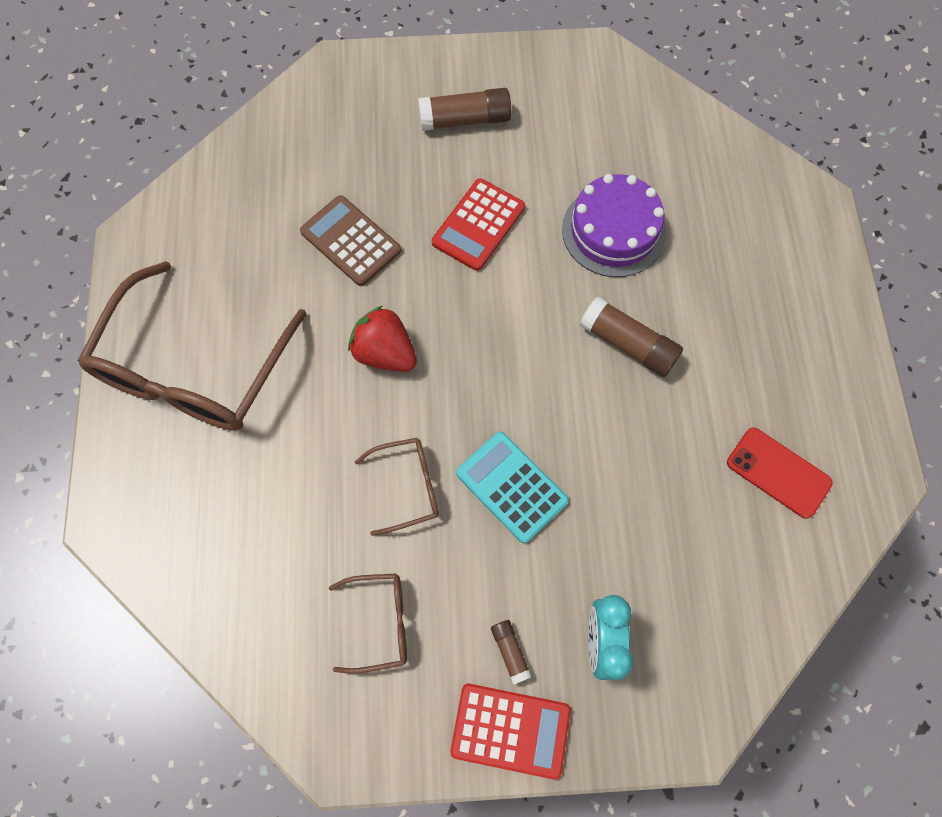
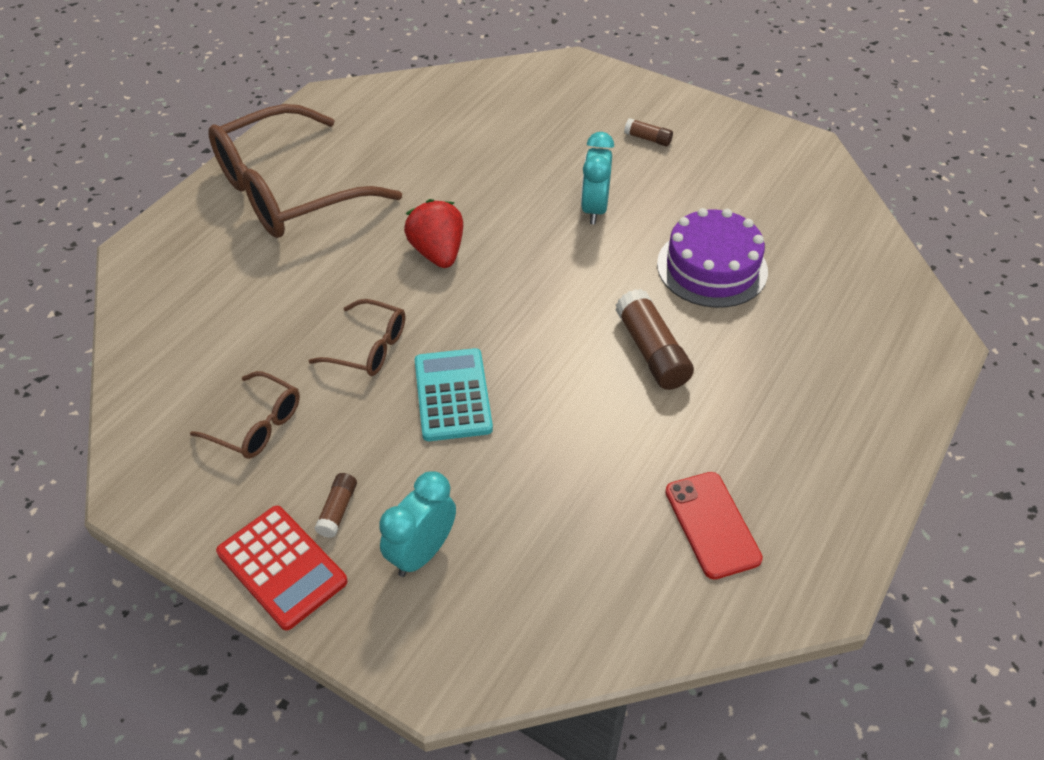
camera: 35 degrees right, 20 degrees down
brown calculator [300,195,401,286] -> none
brown glue stick [418,88,511,131] -> brown glue stick [624,118,673,146], size x0.53
red calculator [432,178,525,271] -> turquoise clock [581,132,614,224]

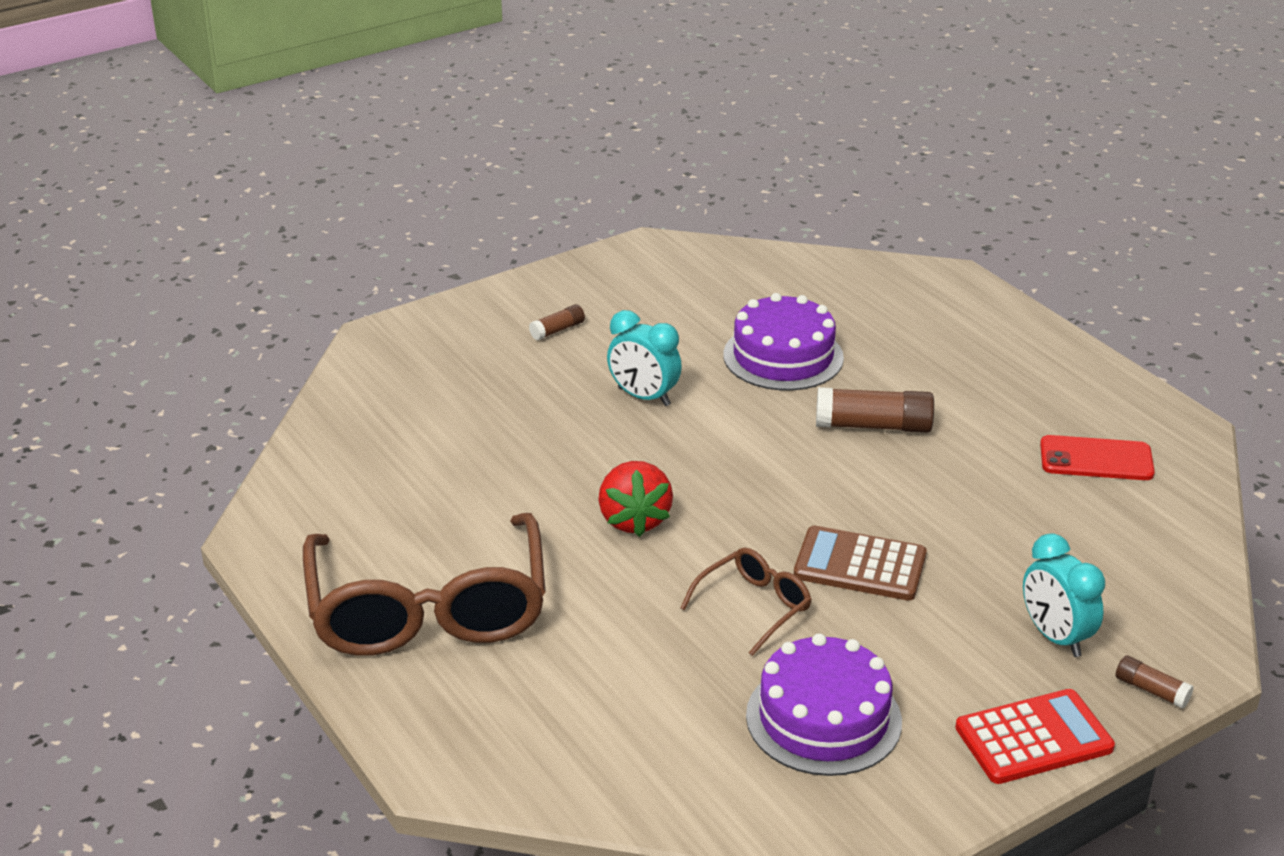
camera: 65 degrees left, 15 degrees down
brown glasses [190,371,300,459] -> purple cake [746,633,902,776]
brown glue stick [315,473,357,538] -> brown glue stick moved to [1116,655,1193,709]
red strawberry [404,199,463,268] -> red strawberry turned 105 degrees counterclockwise [598,461,673,537]
turquoise calculator [415,348,493,441] -> brown calculator [794,526,927,601]

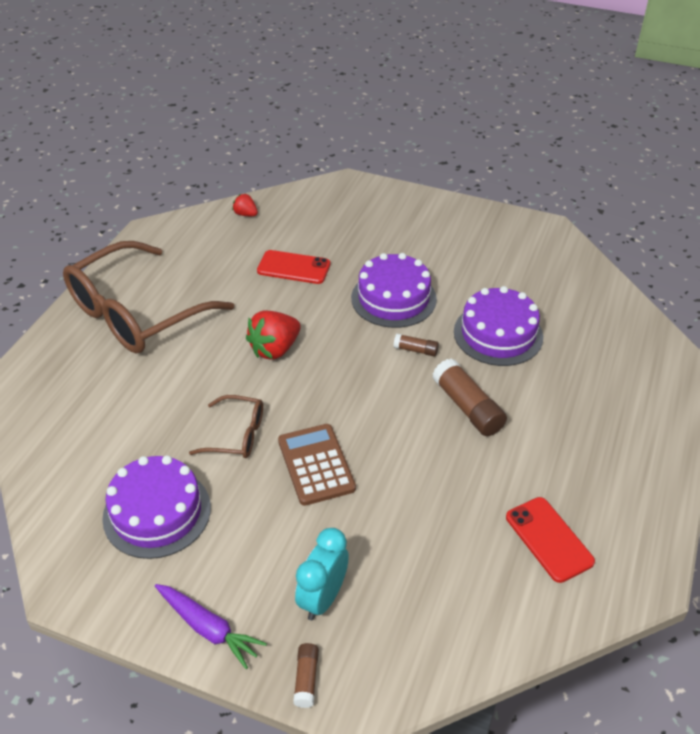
camera: 55 degrees right, 10 degrees up
brown glue stick [529,304,585,341] -> brown glue stick moved to [393,334,439,356]
turquoise clock [607,310,682,406] -> purple cake [351,253,437,328]
red calculator [955,689,1115,784] -> purple carrot [155,584,267,669]
none -> red strawberry [232,193,258,216]
none -> red phone [257,250,330,284]

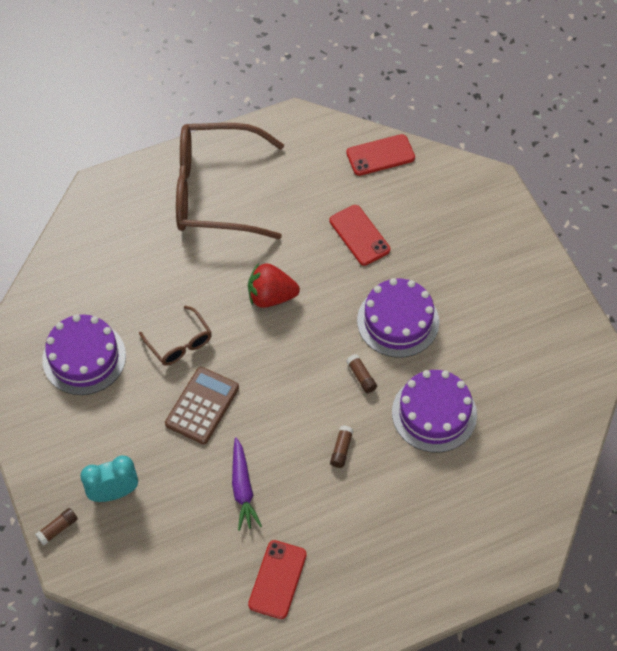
camera: 45 degrees right, 15 degrees up
purple carrot [155,584,267,669] -> purple carrot moved to [232,437,262,531]
red strawberry [232,193,258,216] -> red phone [346,134,415,176]
brown glue stick [432,358,507,436] -> brown glue stick [330,426,353,468], size x0.53

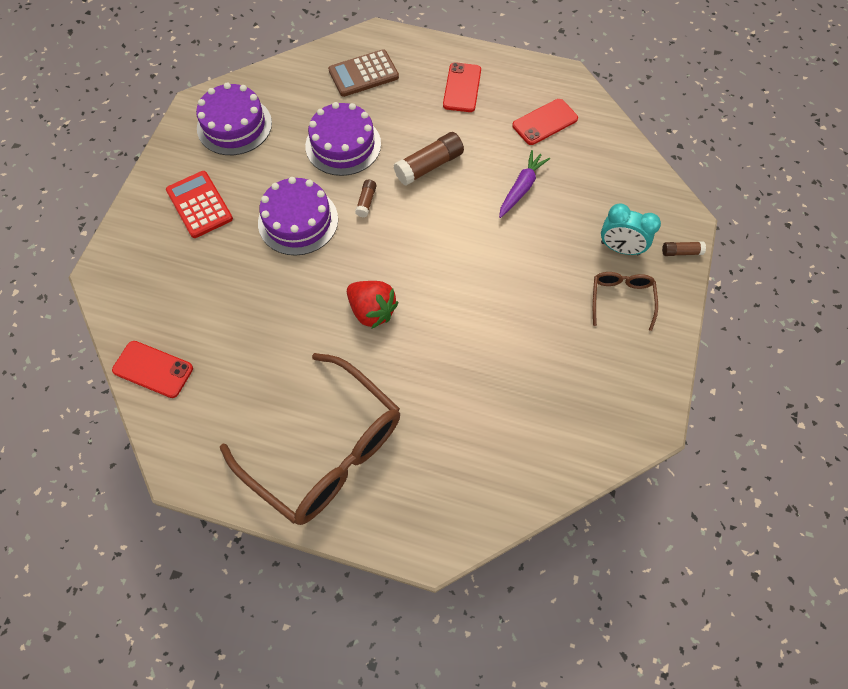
camera: 140 degrees left, 5 degrees up
purple cake [42,314,126,395] -> purple cake moved to [196,83,272,155]
brown glasses [139,306,212,366] -> brown glasses moved to [593,272,658,331]
brown calculator [165,367,239,444] -> brown calculator moved to [328,49,399,97]
red phone [330,205,390,266] -> red phone moved to [443,62,481,112]
brown glue stick [330,426,353,468] -> brown glue stick [394,132,464,186], size x1.90
none -> red calculator [166,171,233,238]

